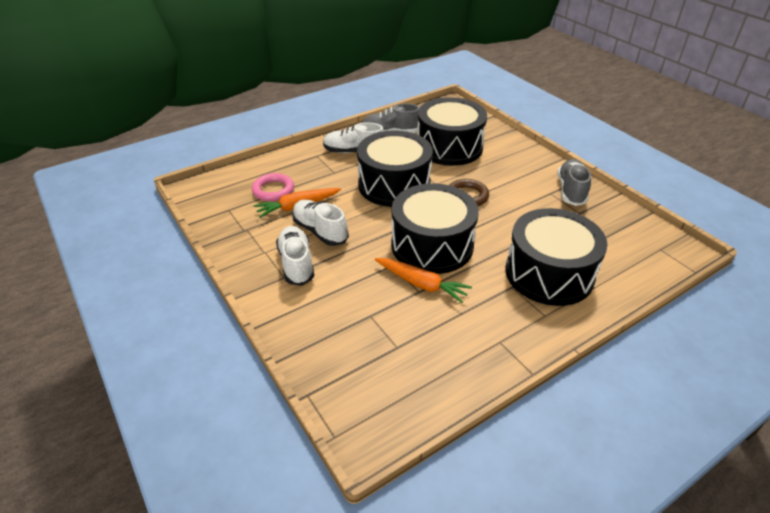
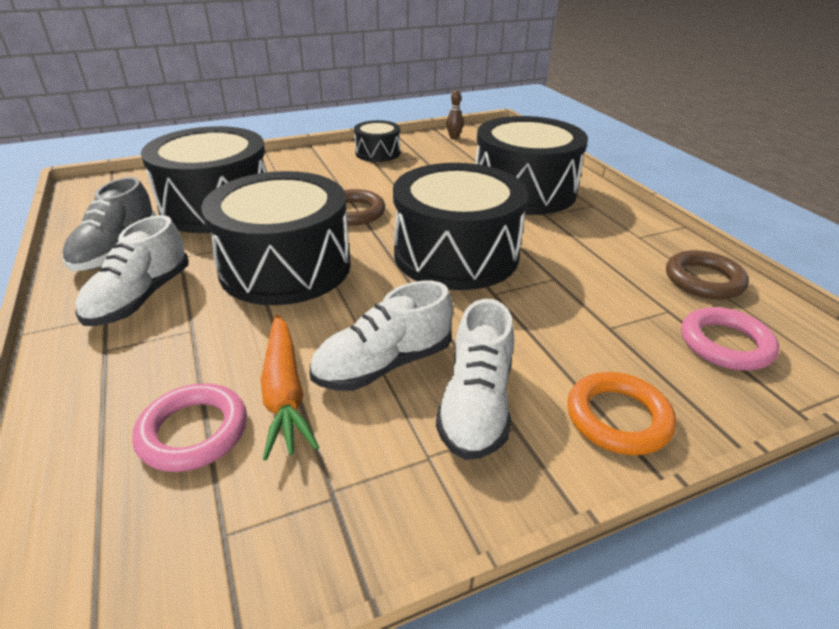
camera: 80 degrees left, 5 degrees down
white shoe [276,226,314,286] -> white shoe turned 75 degrees counterclockwise [436,299,514,460]
orange carrot [375,258,472,303] -> none
grey shoe [558,159,591,206] -> black drum [354,120,400,162]
none -> brown bowling pin [446,90,463,139]
none -> orange ring [567,372,676,455]
none -> brown ring [666,250,749,299]
none -> pink ring [681,307,779,371]

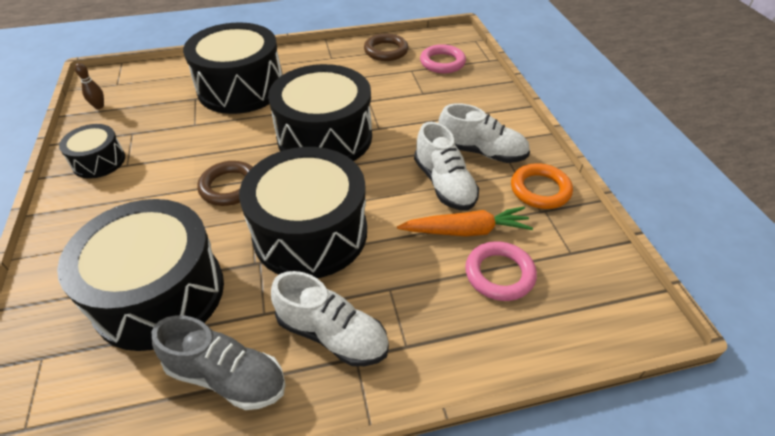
camera: 80 degrees left, 10 degrees up
orange ring [567,372,676,455] -> orange ring moved to [511,163,573,209]

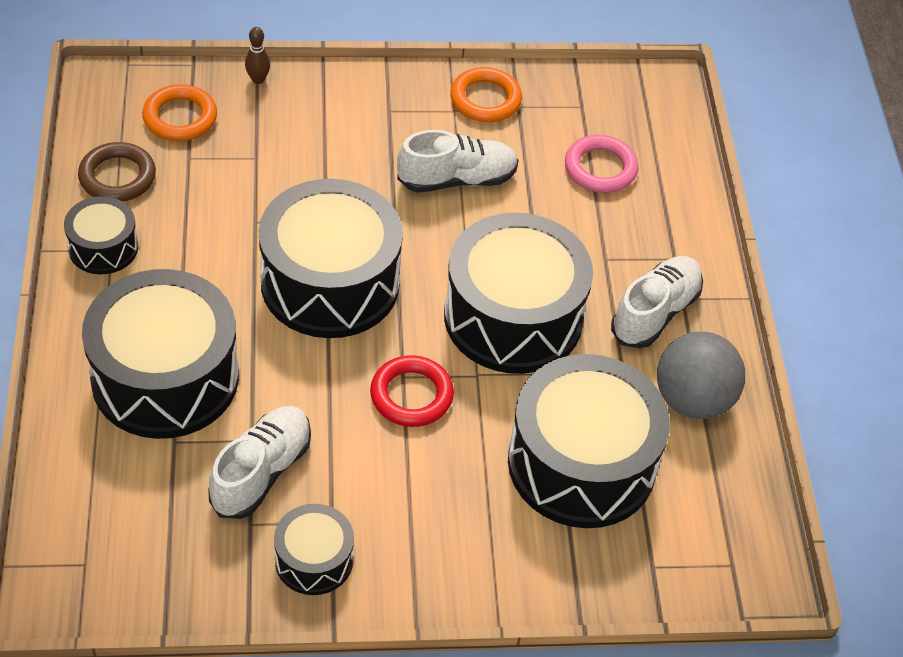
camera: 85 degrees left, 5 degrees up
brown bowling pin [75,63,104,109] -> brown bowling pin moved to [245,27,270,84]
grey shoe [152,315,286,410] -> grey ball [657,332,745,419]
brown ring [197,161,253,206] -> red ring [370,355,454,427]
orange carrot [397,207,533,236] -> none
pink ring [420,44,466,73] -> orange ring [142,84,217,141]
white shoe [438,103,530,163] -> white shoe moved to [209,406,311,519]
none -> black drum [64,196,138,274]

